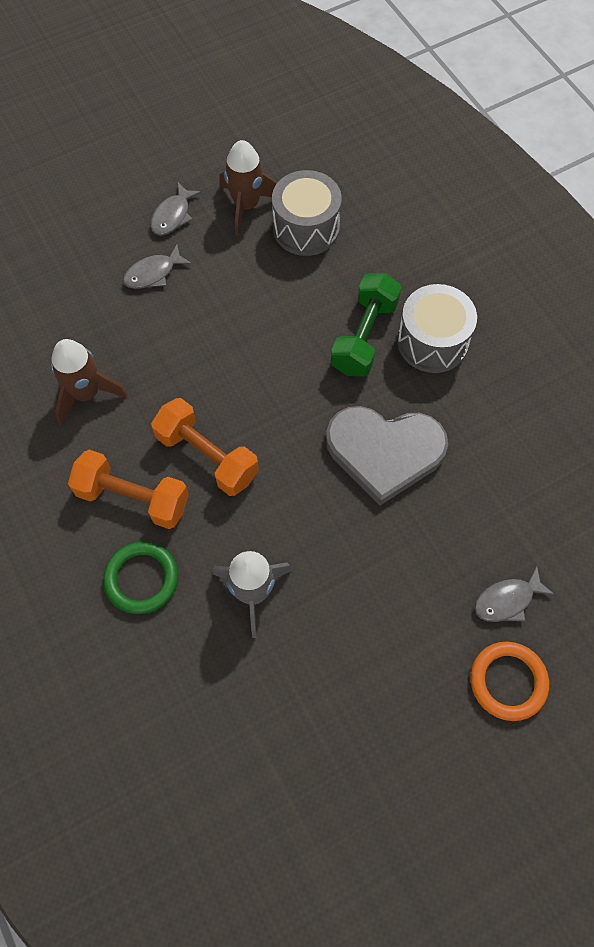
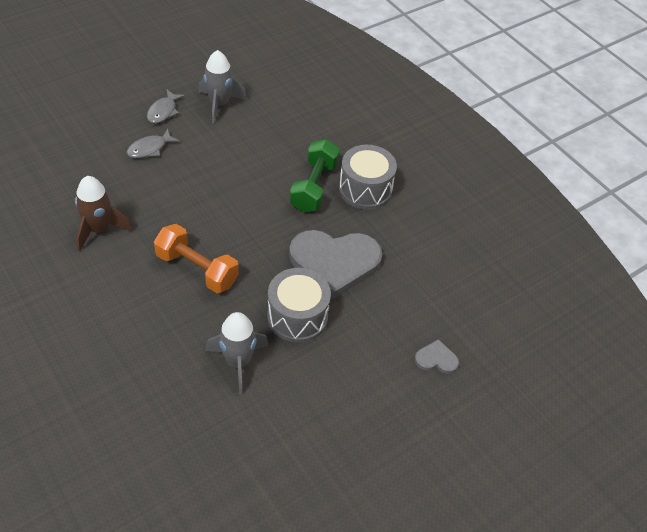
camera: 10 degrees left, 15 degrees down
orange dumbbell [68,450,189,529] -> none
green ring [103,542,178,614] -> none
brown rocket [219,140,278,236] -> grey rocket [198,50,247,124]
grey drum [272,170,342,256] -> grey drum moved to [267,268,331,343]
orange ring [470,642,549,721] -> none
grey fish [475,566,555,622] -> grey heart [415,339,459,374]

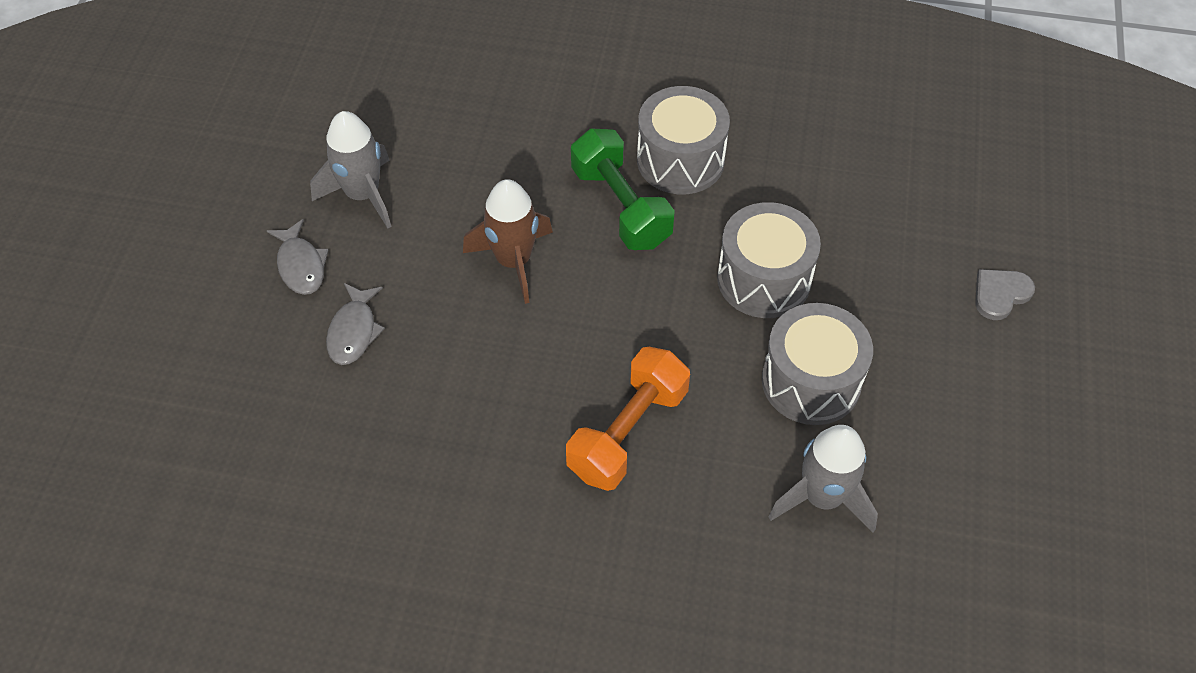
camera: 40 degrees left, 5 degrees up
brown rocket [75,176,132,252] -> brown rocket moved to [463,179,553,304]
orange dumbbell [154,224,239,293] -> orange dumbbell turned 45 degrees counterclockwise [566,347,690,491]
grey heart [289,230,383,298] -> grey drum [717,202,821,318]

